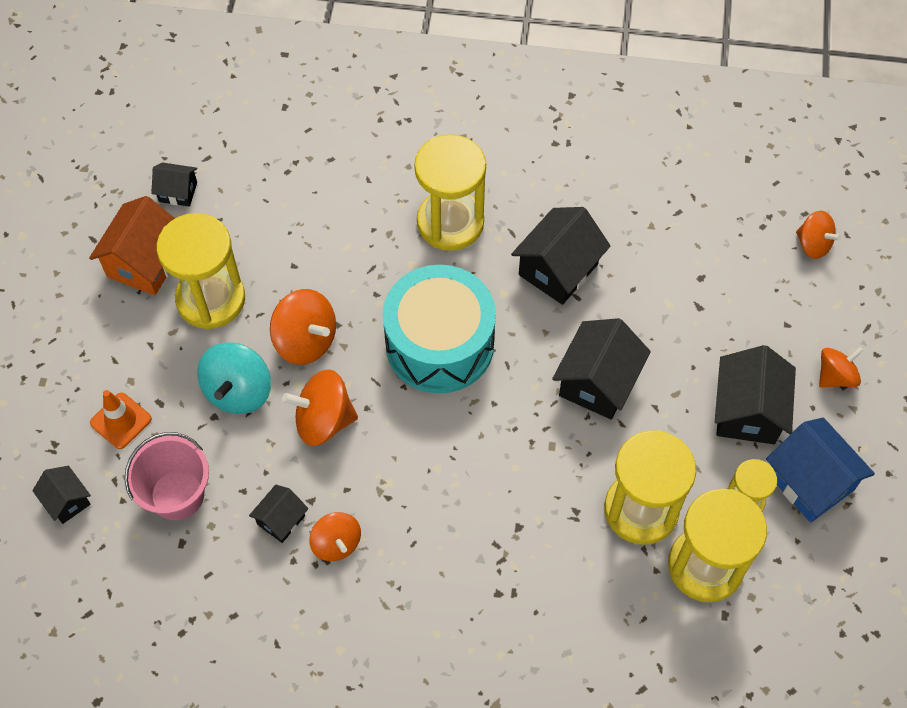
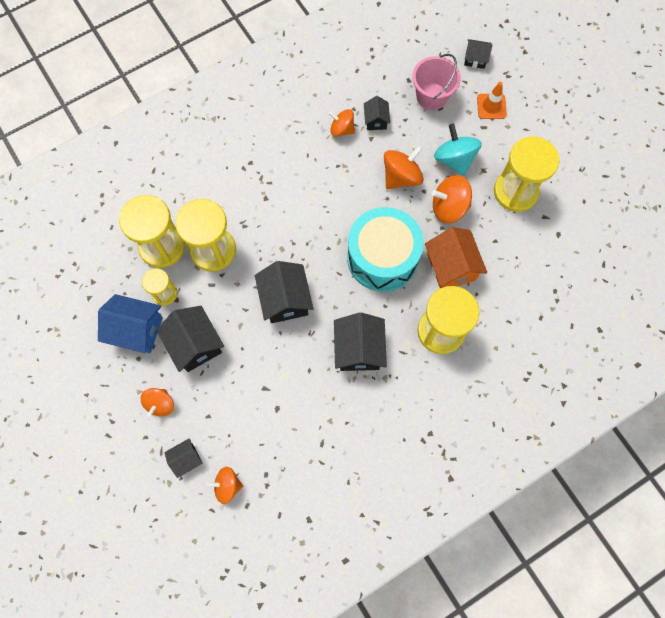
camera: 140 degrees right, 10 degrees up
orange house [89,196,175,295] -> orange house moved to [425,227,487,288]
black house [151,162,197,207] -> black house moved to [164,438,203,478]

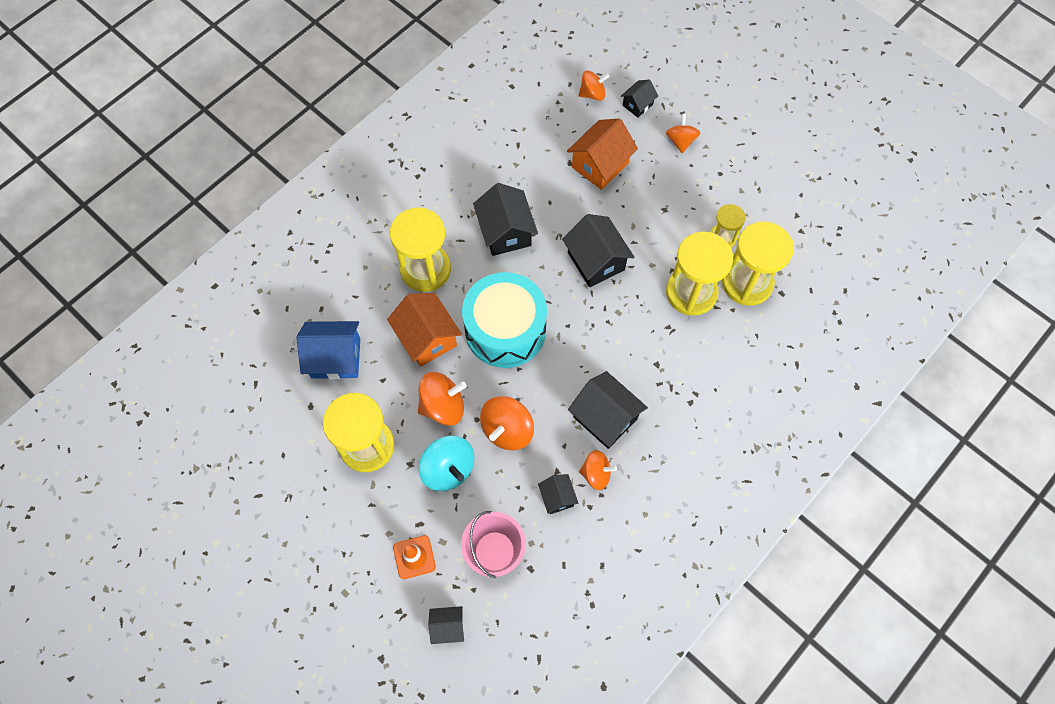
camera: 165 degrees right, 5 degrees down
blue house [98,294,163,353] -> blue house moved to [296,321,360,379]
black house [156,306,224,372] -> black house moved to [568,371,648,449]
none -> orange house [567,118,638,190]

